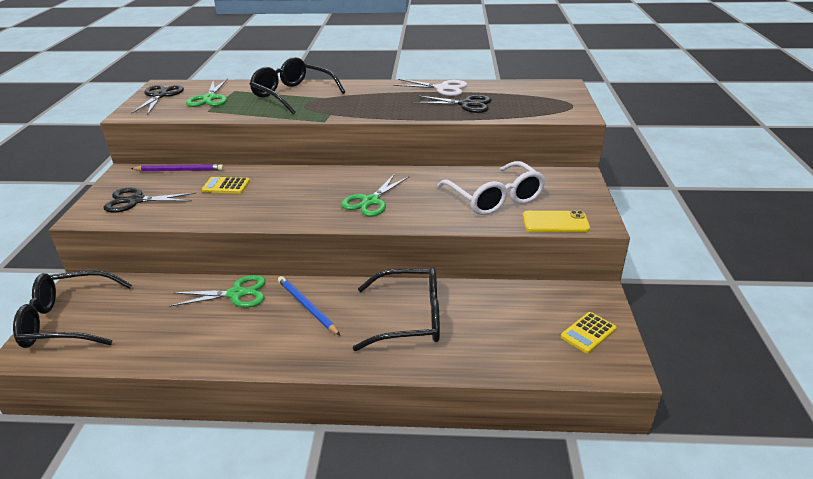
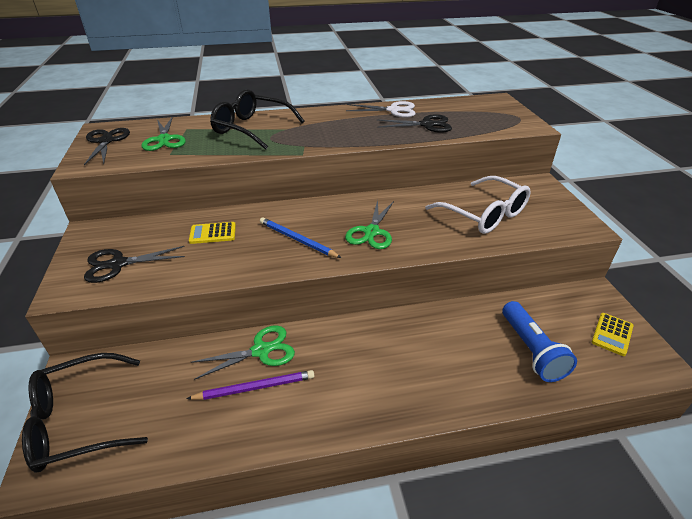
camera: 15 degrees left, 5 degrees up
purple pencil [130,164,224,172] -> purple pencil moved to [186,370,314,400]
blue pencil [278,276,340,335] -> blue pencil moved to [260,217,341,258]
black glasses [353,267,440,351] -> none
yellow phone [523,211,590,232] -> none
none -> blue flashlight [502,301,577,382]

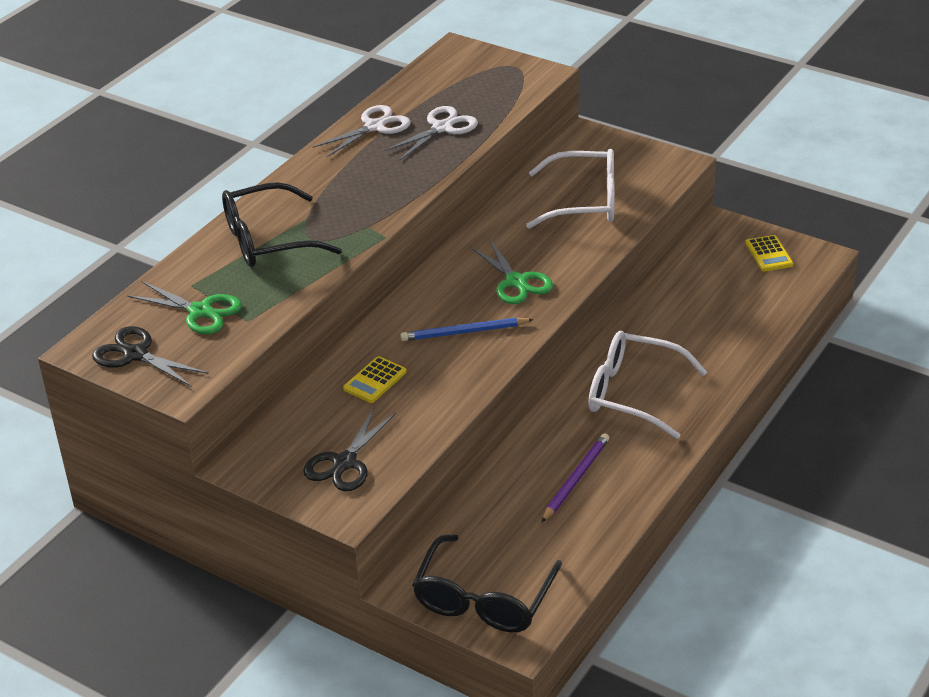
camera: 45 degrees left, 0 degrees up
green scissors [191,325,295,380] -> none
black scissors [377,114,452,133] -> white scissors [384,106,478,160]
blue flashlight [502,301,577,382] -> none
none -> white glasses [588,331,707,439]

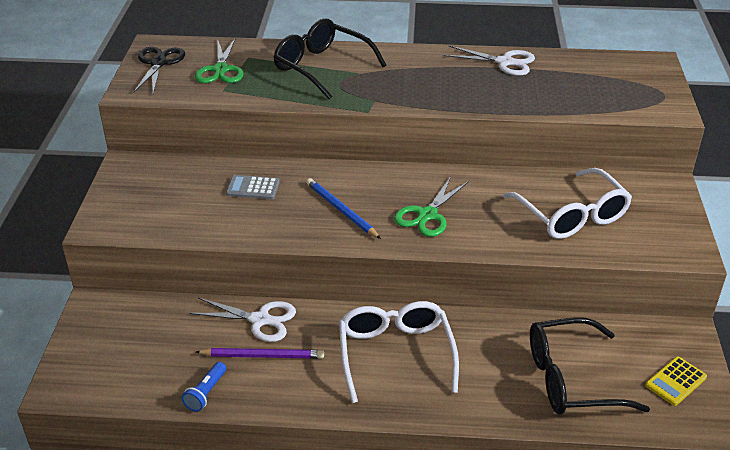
camera: 60 degrees right, 0 degrees up
black scissors [303,408,396,491] -> none
yellow calculator [343,356,407,403] -> grey calculator [226,175,280,199]
white scissors [384,106,478,160] -> white scissors moved to [190,298,296,342]
black glasses [412,534,562,632] -> black glasses moved to [530,317,650,415]
none -> blue flashlight [182,362,226,412]

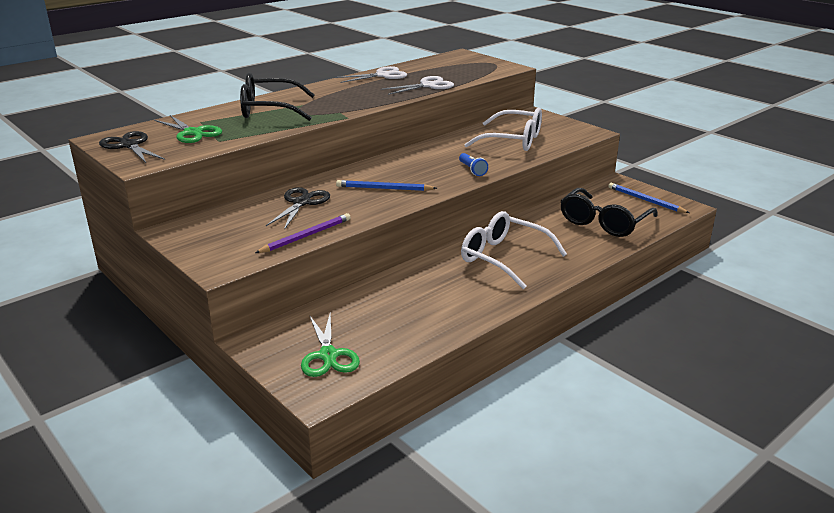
camera: 45 degrees left, 10 degrees down
blue flashlight [182,362,226,412] -> blue flashlight moved to [459,153,488,176]
white scissors [190,298,296,342] -> white scissors moved to [381,76,454,95]
purple pencil [196,348,324,359] -> purple pencil moved to [255,213,351,253]
grey calculator [226,175,280,199] -> black scissors [266,187,330,230]
green scissors [394,176,469,237] -> green scissors moved to [301,314,360,377]
yellow calculator [645,356,707,406] -> blue pencil [608,183,689,213]

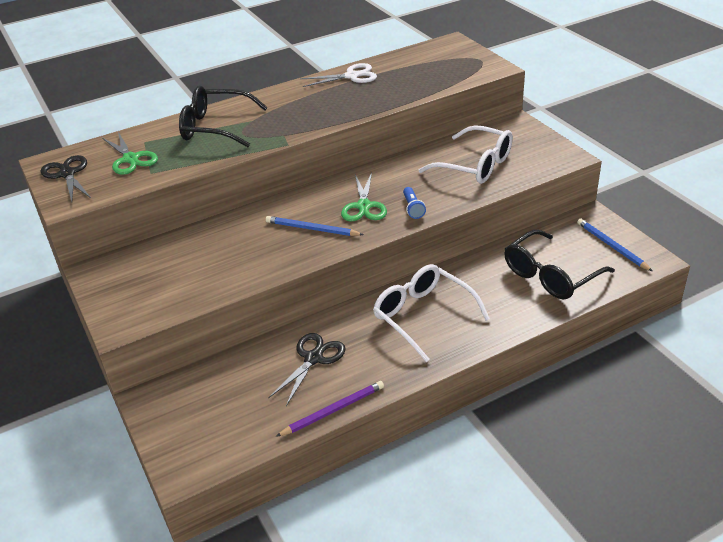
camera: 15 degrees right, 10 degrees up
purple pencil [255,213,351,253] -> purple pencil moved to [276,381,384,437]
black scissors [266,187,330,230] -> black scissors moved to [268,333,345,406]
green scissors [301,314,360,377] -> green scissors moved to [341,173,387,221]
white scissors [381,76,454,95] -> none

